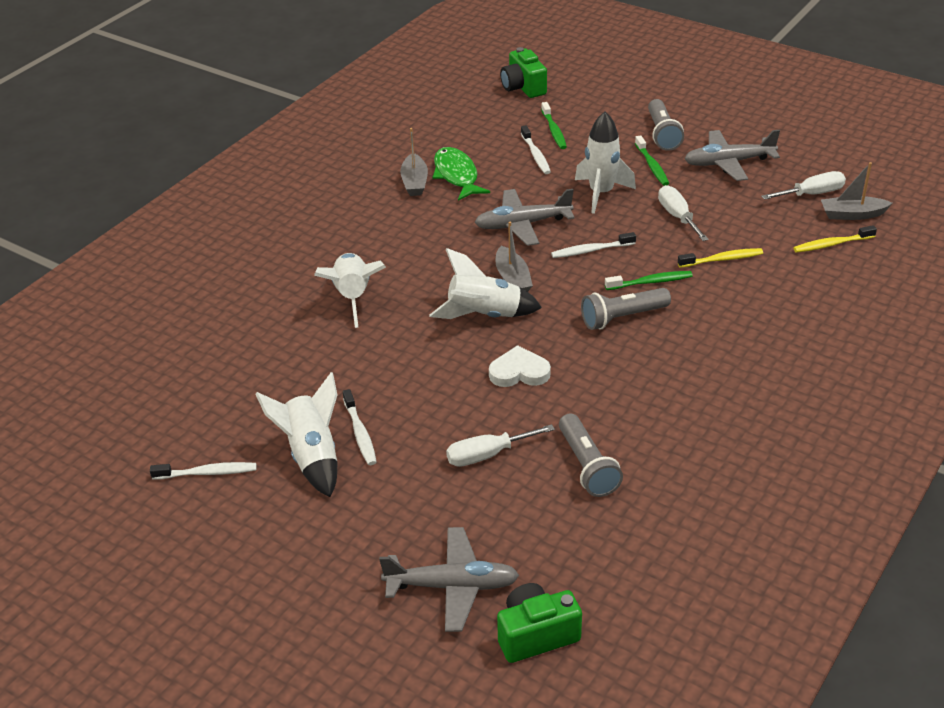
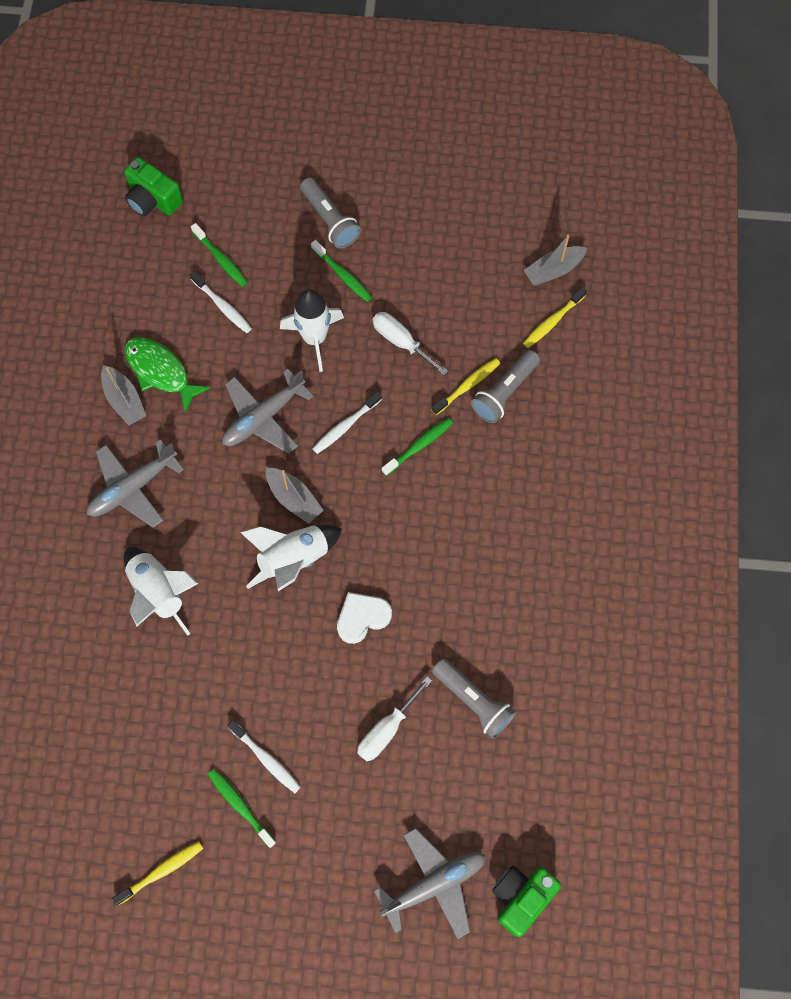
camera: 30 degrees left, 30 degrees up
white toothbrush [150,462,257,480] -> yellow toothbrush [112,841,203,905]
white rocket [256,372,338,497] -> green toothbrush [208,769,276,848]
grey flashlight [581,288,671,330] -> grey flashlight moved to [471,350,540,423]
grey plane [685,130,780,181] -> grey plane moved to [87,439,184,528]
white screwdriver [761,171,846,200] -> none

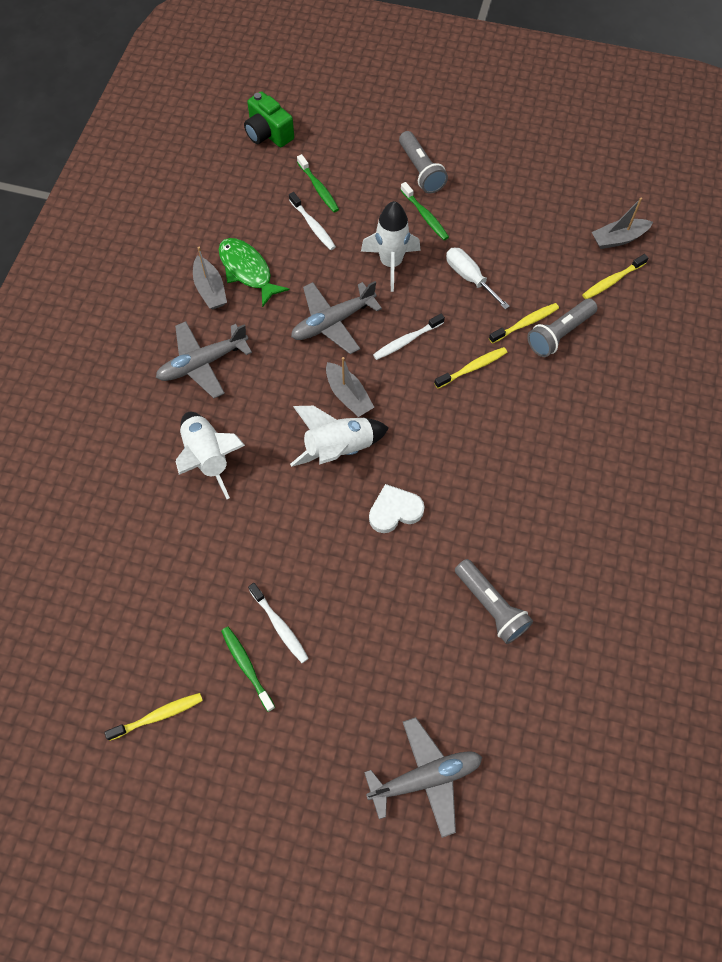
camera: 10 degrees right, 5 degrees down
white screwdriver [357,677,432,761] -> none
green toothbrush [382,418,453,476] -> yellow toothbrush [434,347,507,389]
green camera [492,866,561,937] -> none

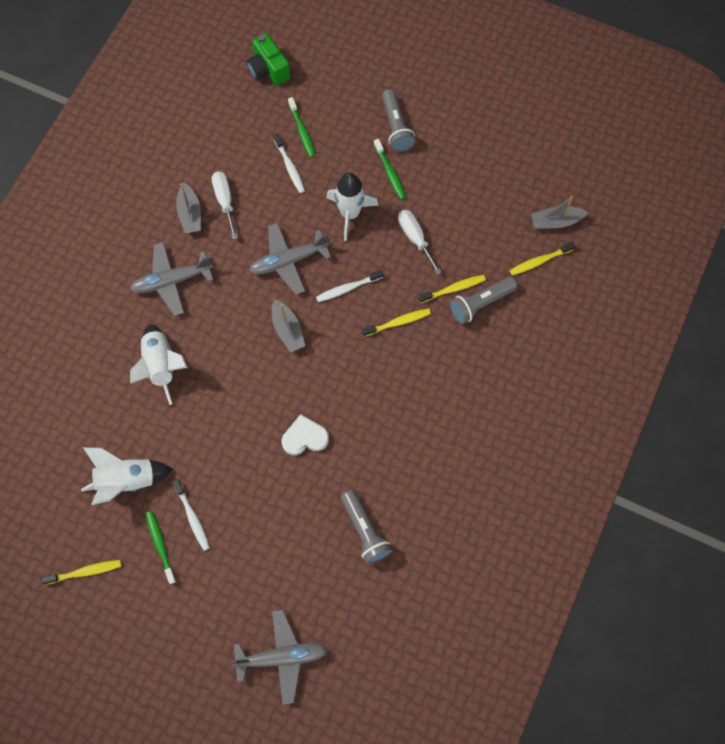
camera: 10 degrees right, 5 degrees up
green fish [218,238,290,307] -> white screwdriver [212,171,238,239]
white rocket [290,406,389,467] -> white rocket moved to [81,447,173,505]

